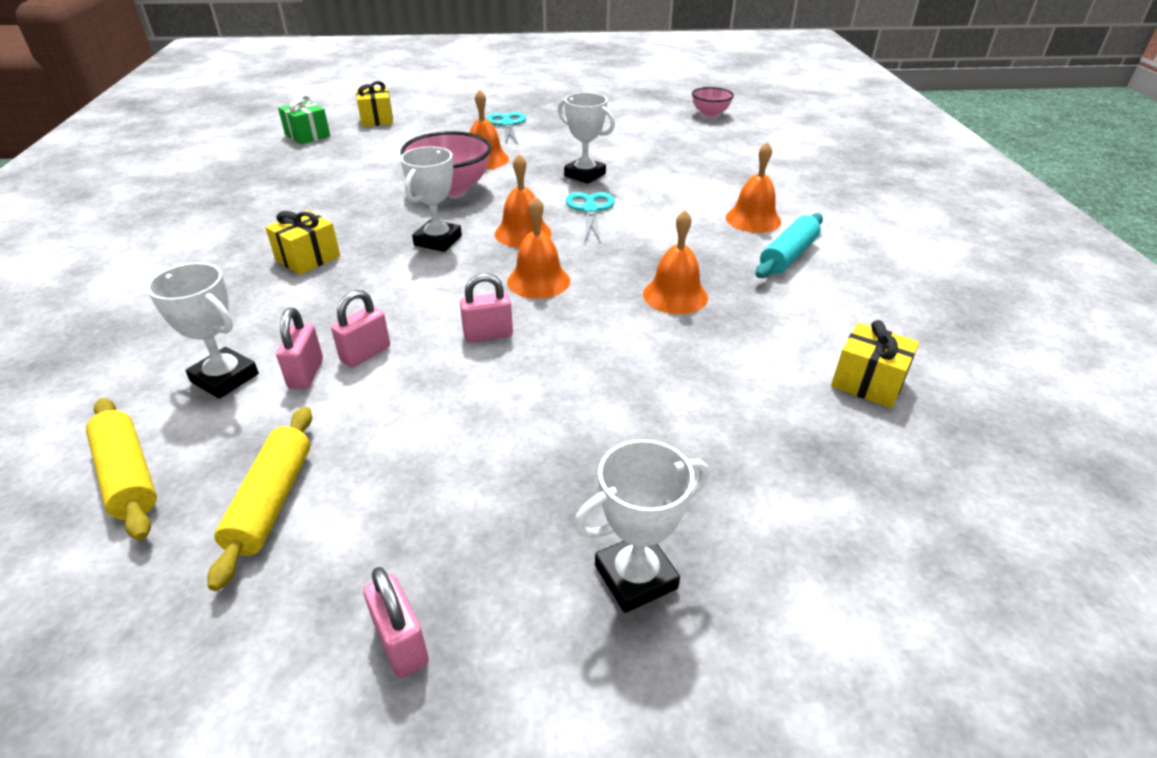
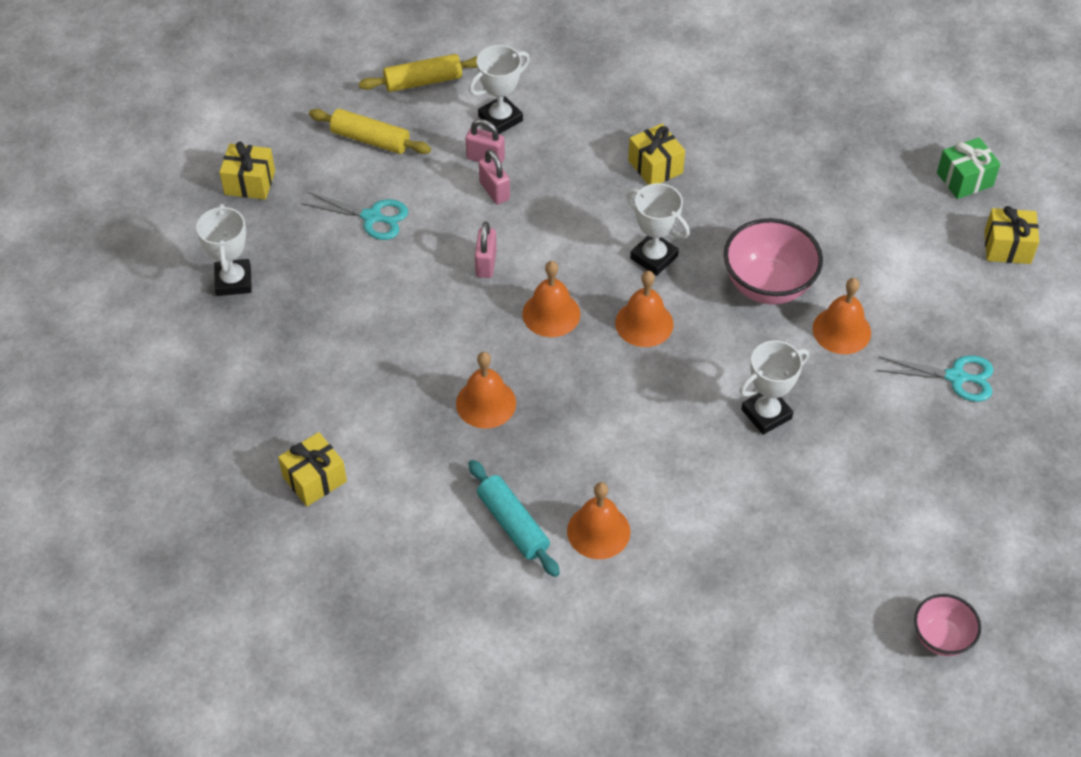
camera: 110 degrees right, 15 degrees up
pink padlock [363,567,429,678] -> yellow gift [219,142,275,200]
turquoise scissors [565,192,615,243] -> turquoise scissors moved to [301,192,408,240]

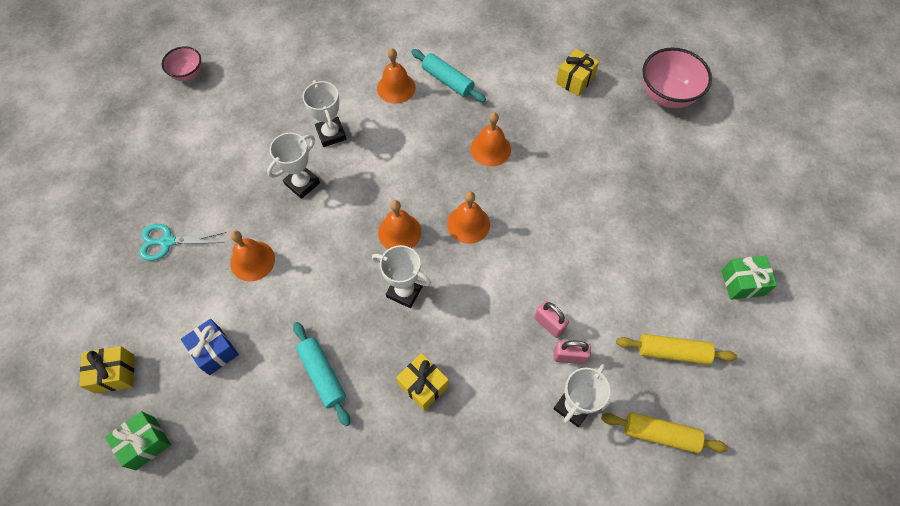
camera: 165 degrees right, 10 degrees up
white trophy [196,204,252,296] -> white trophy moved to [303,80,347,147]
yellow gift [219,142,275,200] -> green gift [721,256,777,300]
turquoise scissors [301,192,408,240] -> none
yellow rolling pin [359,54,478,92] -> yellow rolling pin turned 45 degrees clockwise [601,412,728,453]
pink padlock [475,221,497,278] -> none
pink bowl [724,218,823,304] -> pink bowl moved to [642,47,712,108]
none -> blue gift [181,319,239,375]
none -> turquoise rolling pin [293,322,350,426]

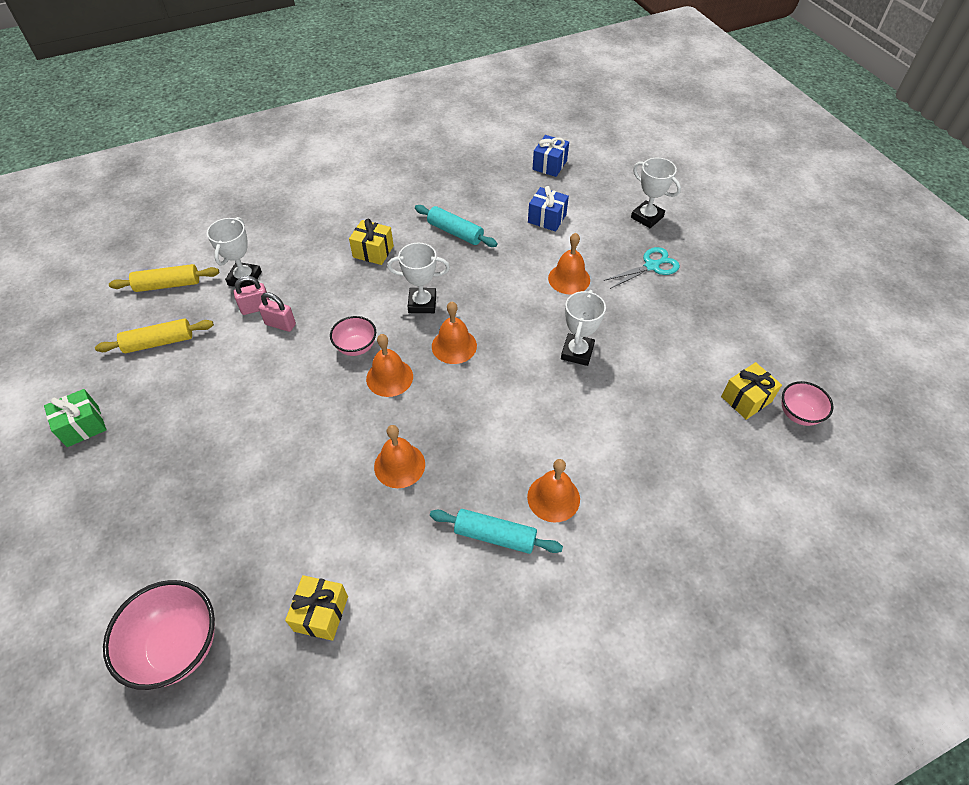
camera: 155 degrees right, 10 degrees down
yellow gift [79,346,134,393] -> yellow gift moved to [721,362,782,420]
green gift [105,411,171,470] -> blue gift [533,135,569,177]
white trophy [303,80,347,147] -> white trophy moved to [631,158,681,228]
none -> pink bowl [330,316,376,356]

